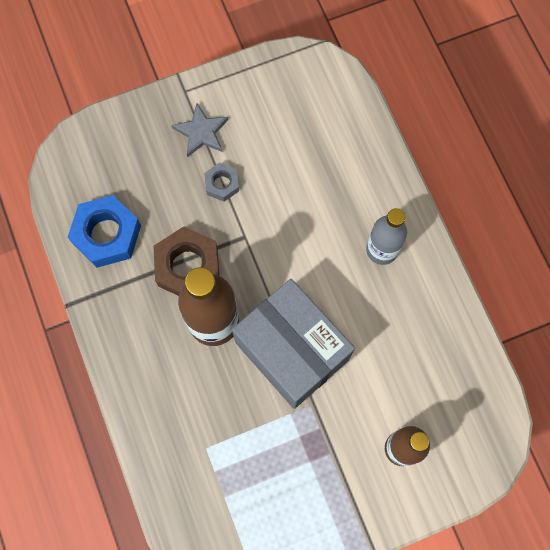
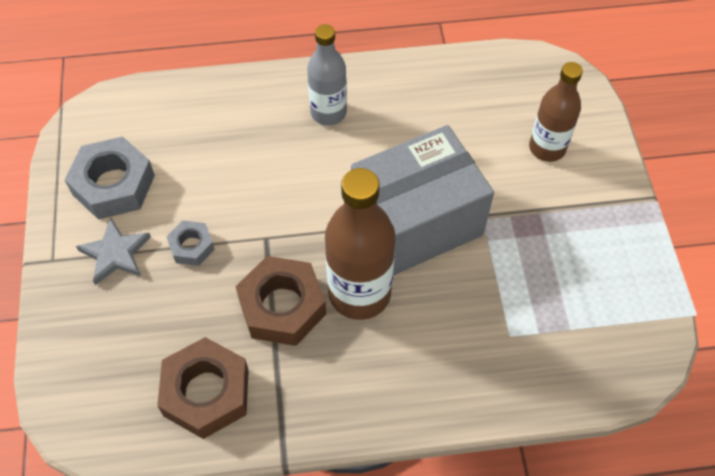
camera: 75 degrees left, 15 degrees down
blue nut [68,195,141,268] -> brown nut [157,337,249,439]
none -> grey nut [65,136,155,220]

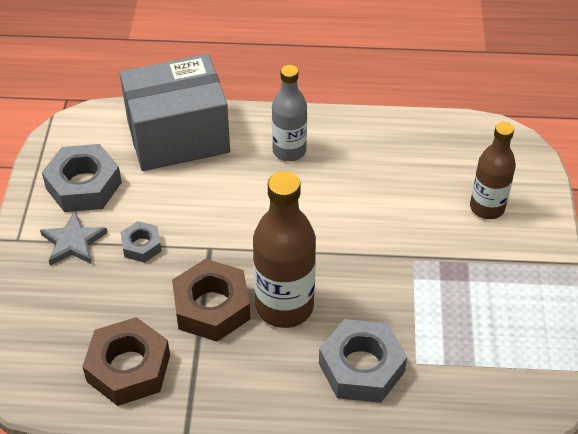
camera: 10 degrees right, 10 degrees down
grey box [351,125,494,276] -> grey box moved to [120,54,230,171]
none -> grey nut [319,319,407,403]

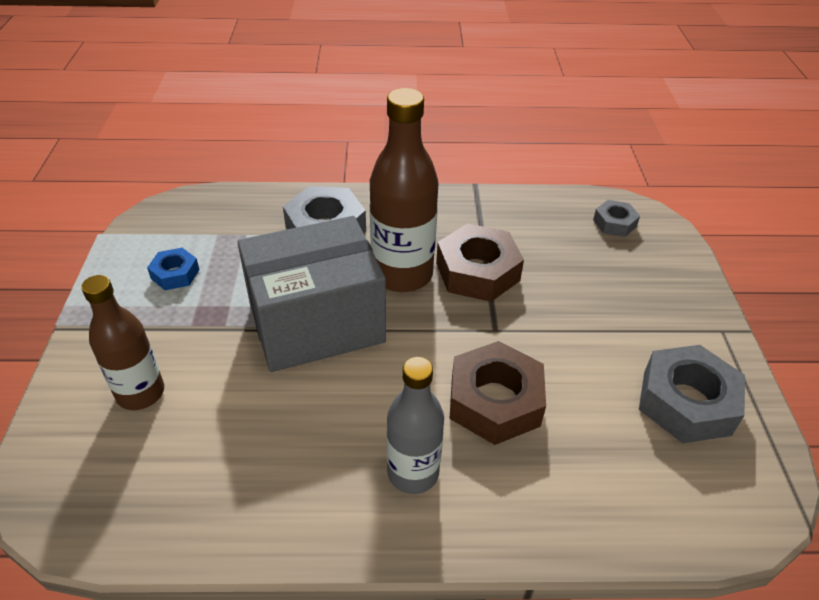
camera: 175 degrees right, 5 degrees down
grey star [40,211,107,265] -> none
brown nut [82,317,170,406] -> brown nut moved to [449,341,546,445]
grey box [120,54,230,171] -> grey box moved to [237,216,386,372]
grey nut [121,221,162,263] -> grey nut moved to [593,200,640,237]
none -> blue nut [147,248,200,290]

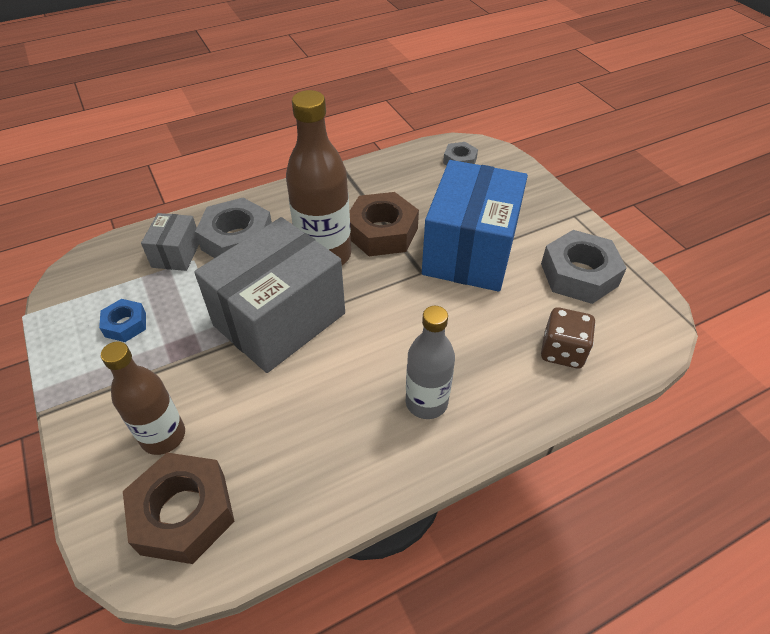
camera: 25 degrees left, 5 degrees up
brown nut [449,341,546,445] -> brown nut moved to [123,453,235,564]
none -> grey box [141,213,199,271]
none -> blue box [422,160,528,292]
none -> brown dice [541,307,595,369]

